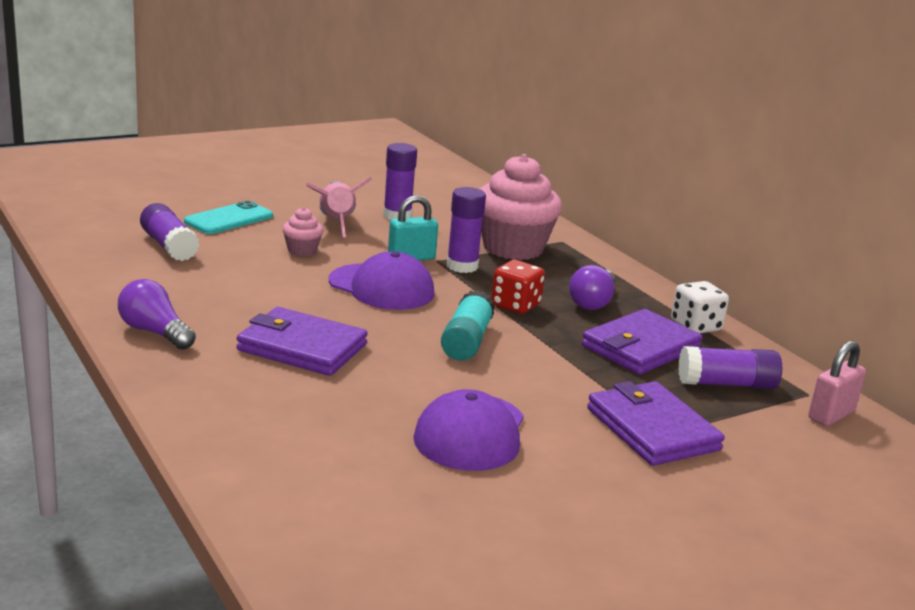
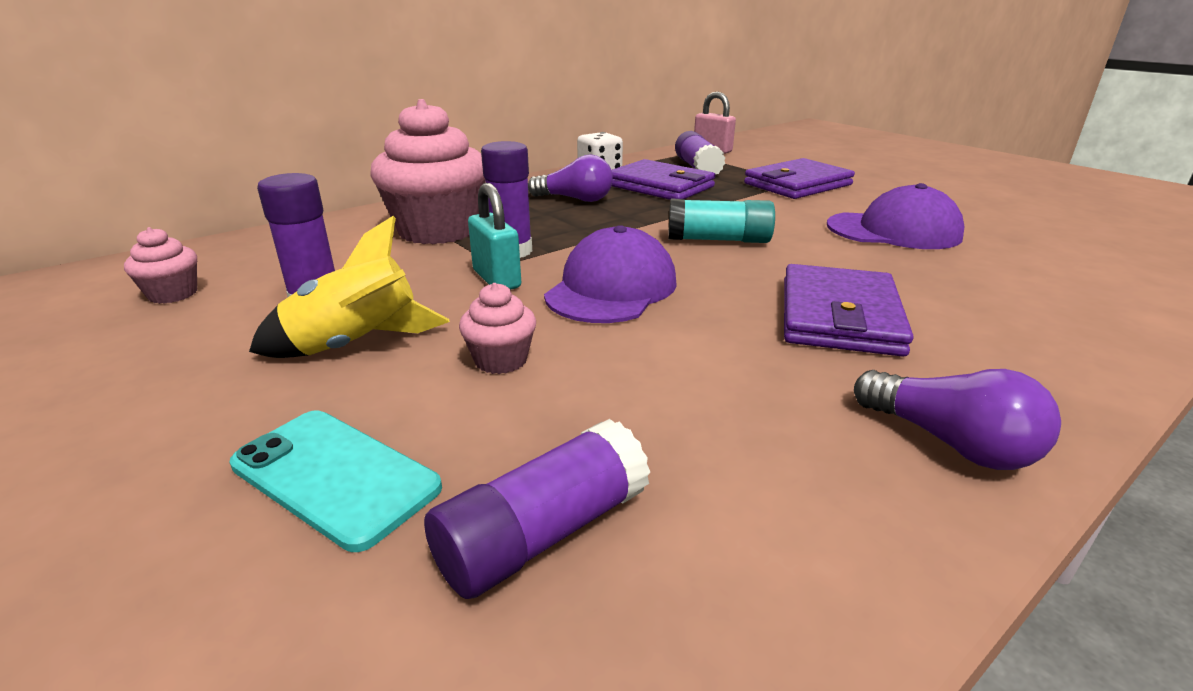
camera: 95 degrees left, 5 degrees up
purple light bulb [118,279,196,350] -> purple light bulb turned 75 degrees counterclockwise [854,369,1061,470]
pink rocket [306,177,372,237] -> yellow rocket [249,216,450,358]
red dice [491,260,545,314] -> none
none -> pink cupcake [124,227,197,304]

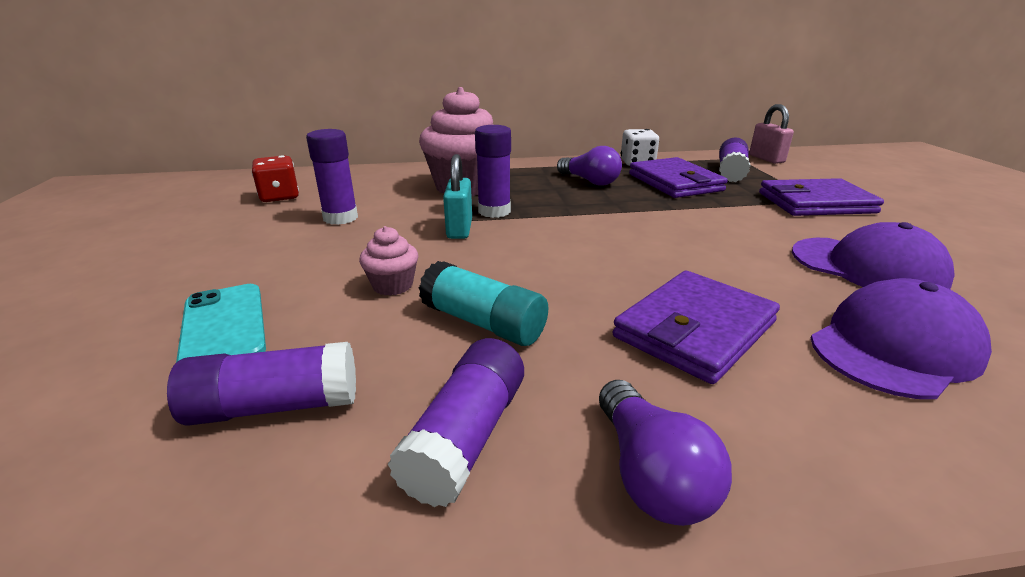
camera: 30 degrees right, 0 degrees up
pink cupcake [124,227,197,304] -> red dice [252,155,299,202]
yellow rocket [249,216,450,358] -> none
purple cap [544,225,677,323] -> purple cap moved to [811,278,992,399]
turquoise glue stick [668,199,775,243] -> turquoise glue stick moved to [419,261,548,346]
none -> purple glue stick [387,338,524,507]

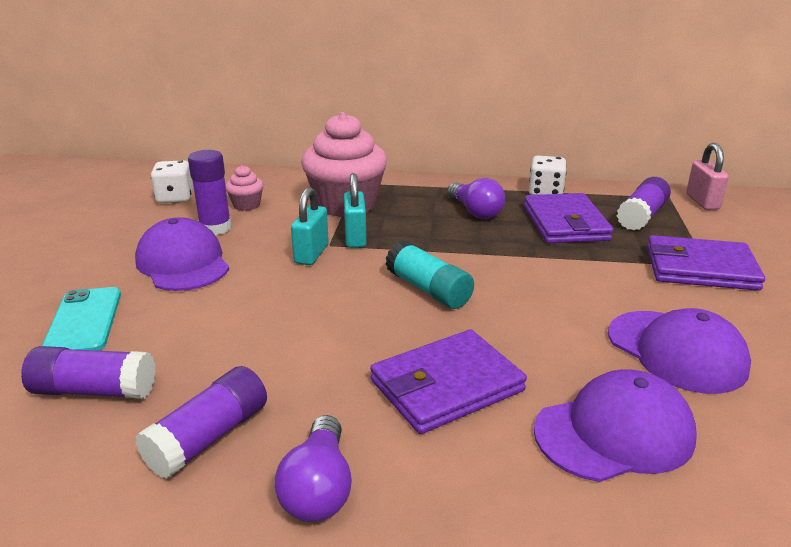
camera: 15 degrees right, 0 degrees up
red dice [252,155,299,202] -> white dice [151,160,193,203]
pink cupcake [359,226,418,296] -> pink cupcake moved to [226,165,264,211]
turquoise glue stick [419,261,548,346] -> turquoise glue stick moved to [386,240,474,309]
purple glue stick [475,125,511,218] -> turquoise padlock [344,173,367,248]
none -> purple cap [135,217,229,291]

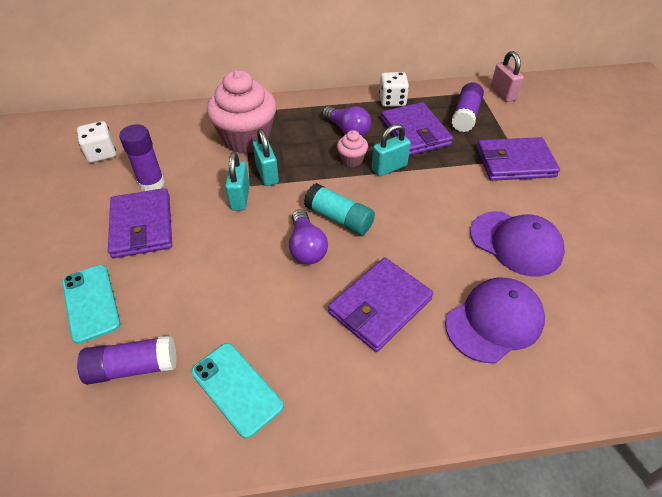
camera: 15 degrees left, 20 degrees up
purple cap [135,217,229,291] -> purple wallet [108,188,172,258]
purple glue stick [135,366,267,479] -> turquoise phone [191,343,284,439]
pink cupcake [226,165,264,211] -> pink cupcake moved to [337,130,368,167]
purple light bulb [274,415,352,522] -> purple light bulb moved to [289,209,328,264]
none -> turquoise padlock [372,124,411,176]

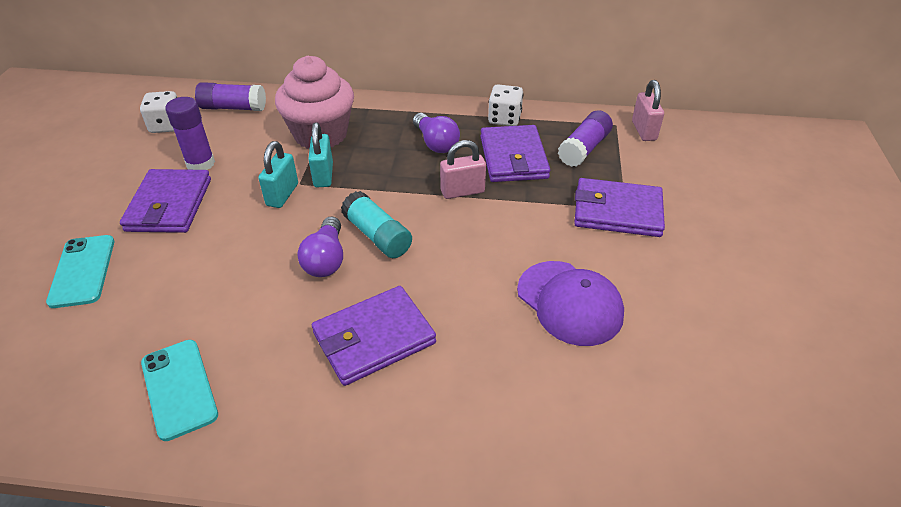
camera: 15 degrees right, 5 degrees down
purple glue stick [77,335,177,385] -> purple glue stick moved to [195,82,266,111]
pink cupcake [337,130,368,167] -> none
turquoise padlock [372,124,411,176] -> pink padlock [440,140,486,199]
purple cap [445,277,545,363] -> none

